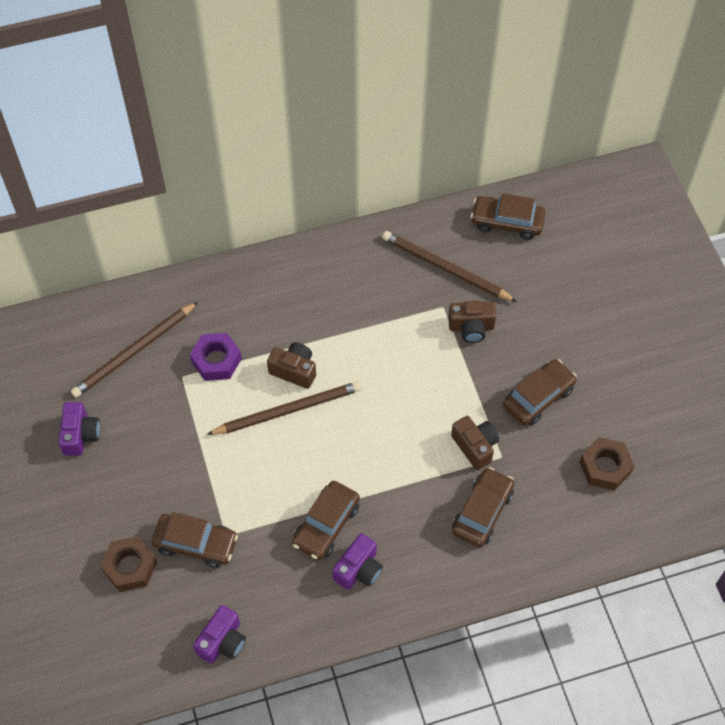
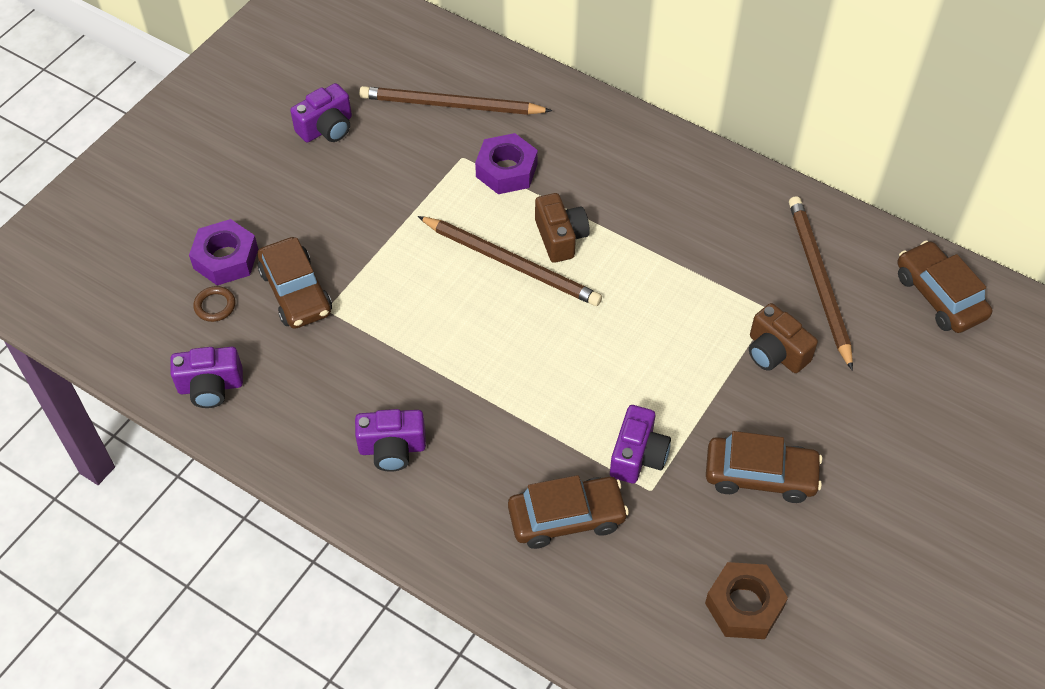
camera: 50 degrees right, 5 degrees down
brown nut [100,536,157,592] -> purple nut [189,219,258,286]
brown car [292,481,360,560] -> none
brown camera [451,416,499,470] -> purple camera [610,405,671,483]
none -> brown ring [193,286,235,322]

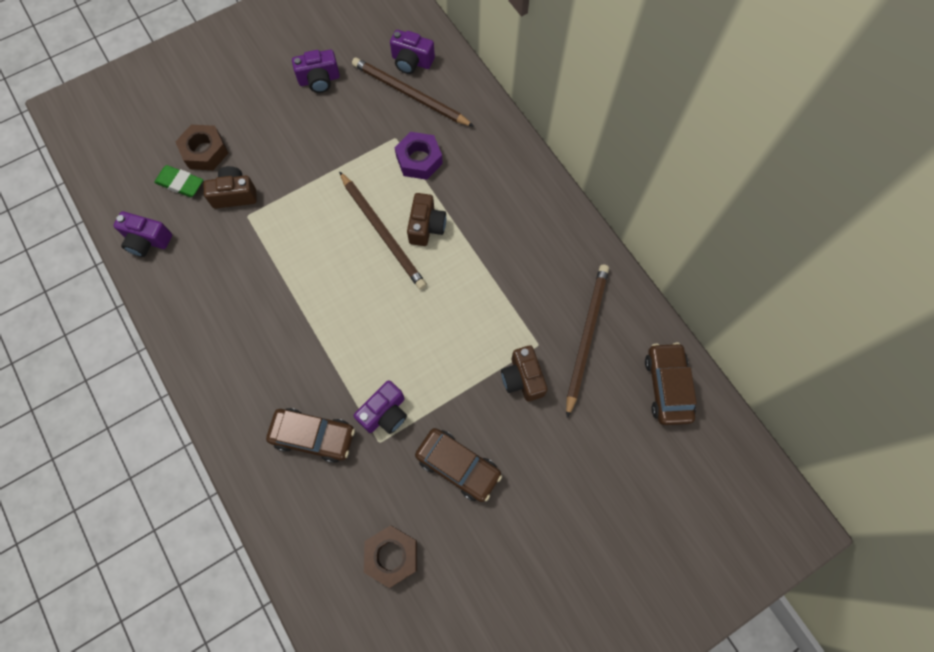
camera: 25 degrees right, 15 degrees up
purple nut [189,219,258,286] -> brown nut [175,125,228,170]
brown ring [193,286,235,322] -> green eraser [154,165,203,197]
brown car [257,237,332,329] -> brown camera [204,166,257,209]
purple camera [355,409,426,472] -> purple camera moved to [390,30,435,74]

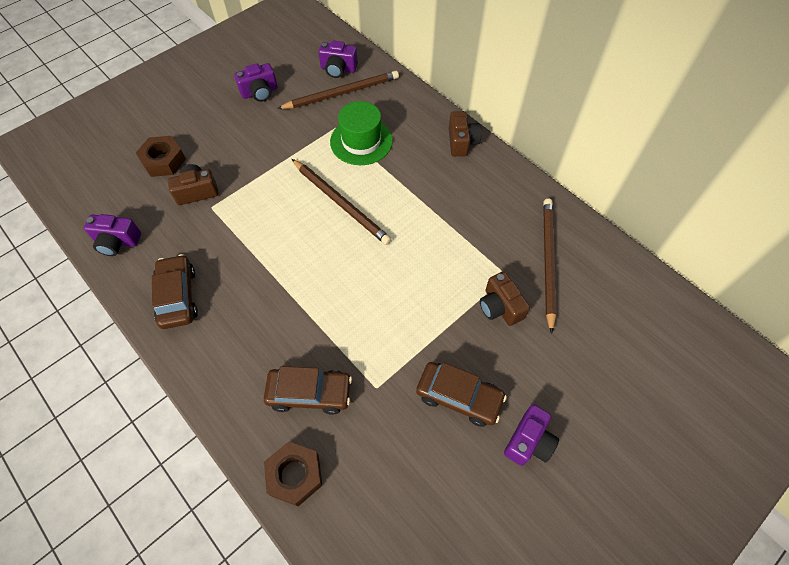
camera: 10 degrees left, 10 degrees down
green eraser [154,165,203,197] -> none
brown pencil [352,58,474,127] -> brown pencil turned 135 degrees clockwise [277,71,399,109]
purple camera [354,380,407,434] -> purple camera moved to [504,404,559,466]
brown nut [364,525,417,588] -> brown nut moved to [264,442,322,506]
purple nut [395,132,443,180] -> green hat [330,101,393,165]
brown camera [407,193,446,246] -> brown camera moved to [449,111,481,156]
brown car [645,342,697,425] -> brown car moved to [152,254,198,329]

